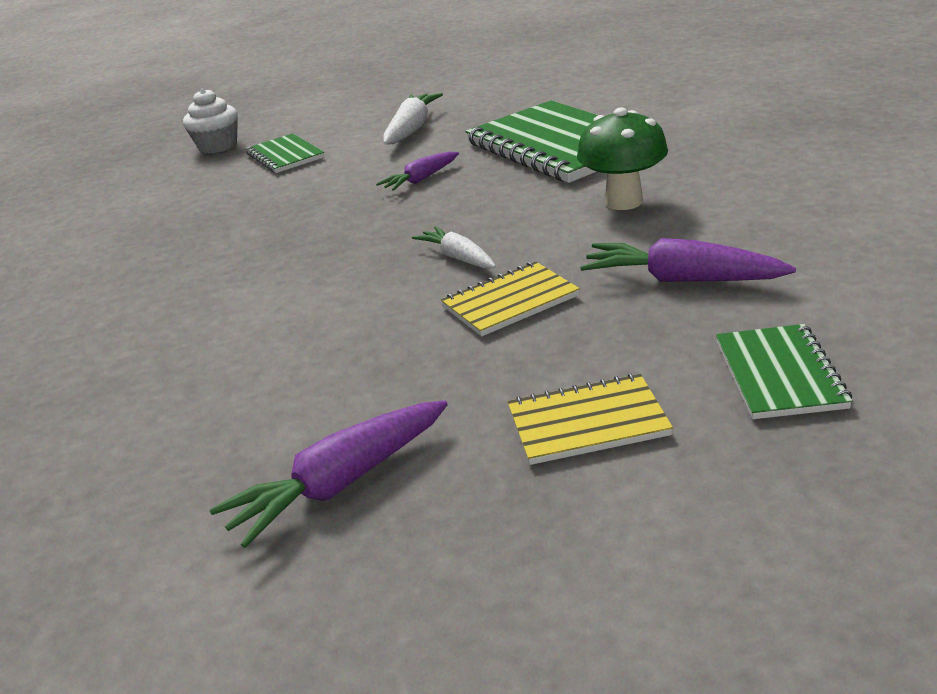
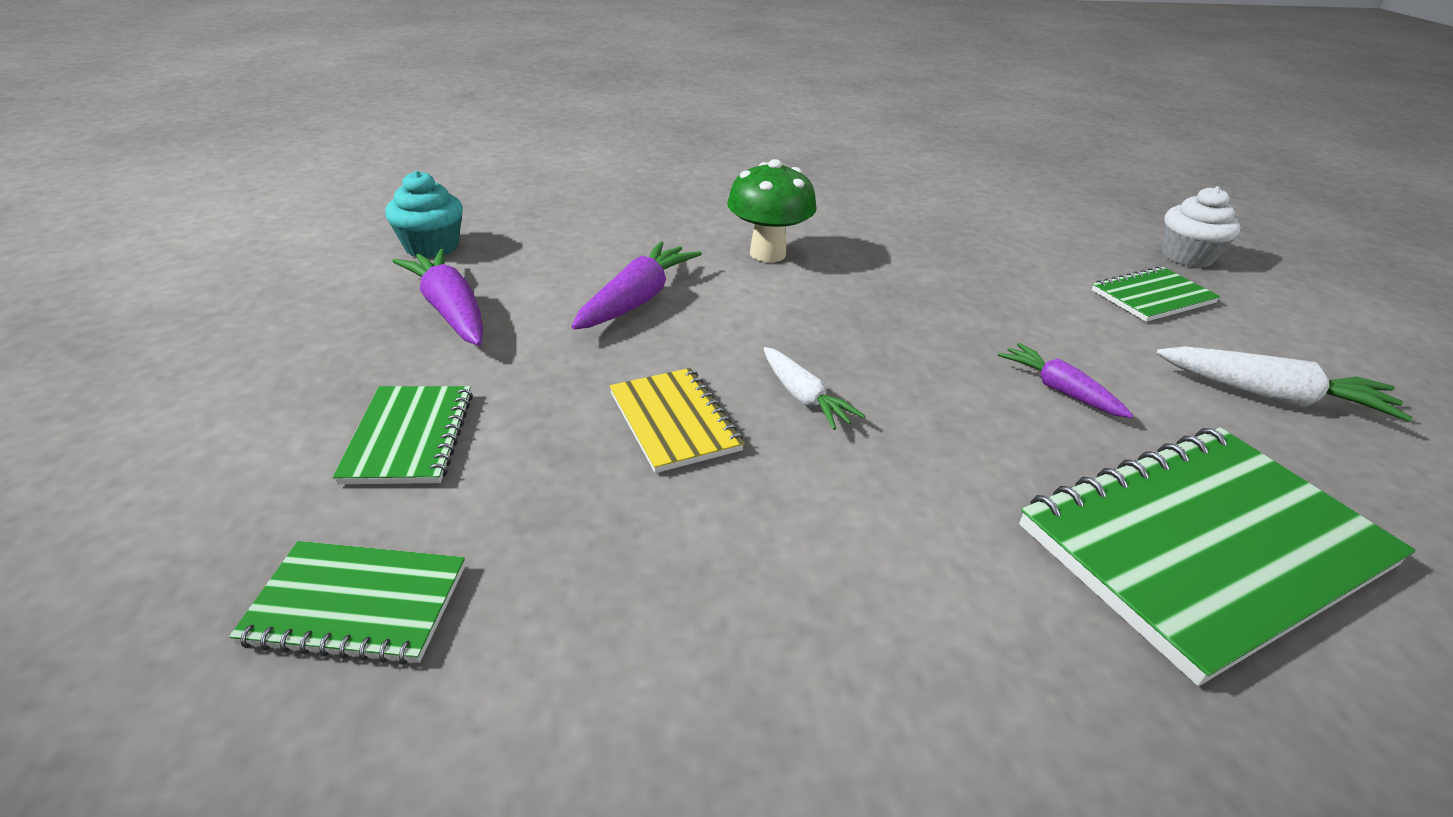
camera: 90 degrees right, 5 degrees up
white carrot [412,226,496,269] -> white carrot turned 90 degrees clockwise [763,347,865,430]
yellow notebook [507,373,673,465] -> green notebook [333,386,473,484]
green mushroom [577,107,668,210] -> green mushroom moved to [727,159,817,262]
purple carrot [580,238,796,282] -> purple carrot moved to [571,241,702,330]
none -> turquoise cupcake [385,170,463,258]

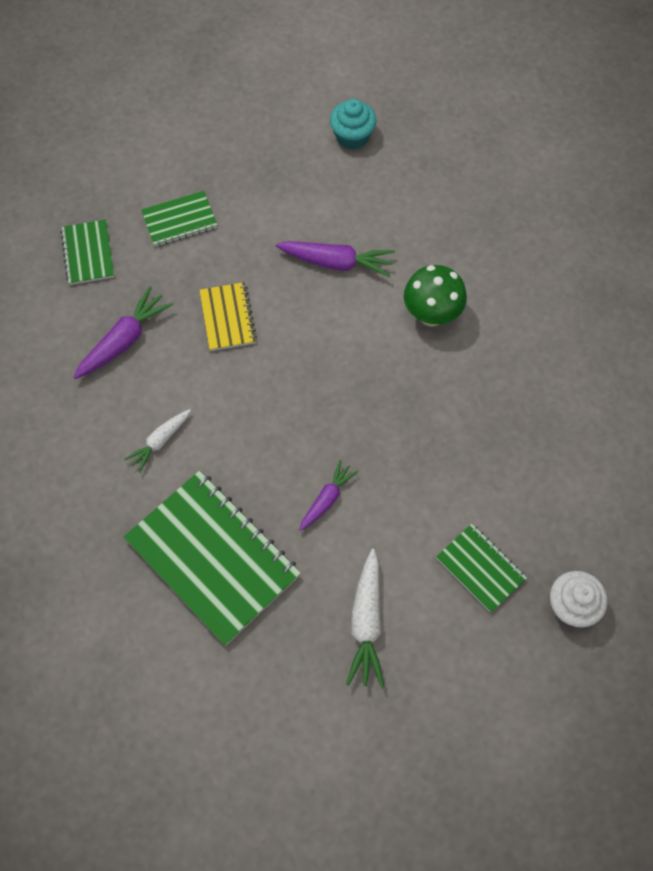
camera: 75 degrees right, 30 degrees up
purple carrot [392,249,483,346] -> purple carrot moved to [73,286,173,379]
yellow notebook [609,368,745,473] -> yellow notebook turned 60 degrees counterclockwise [199,282,257,351]
white carrot [763,347,865,430] -> white carrot moved to [124,409,191,473]

